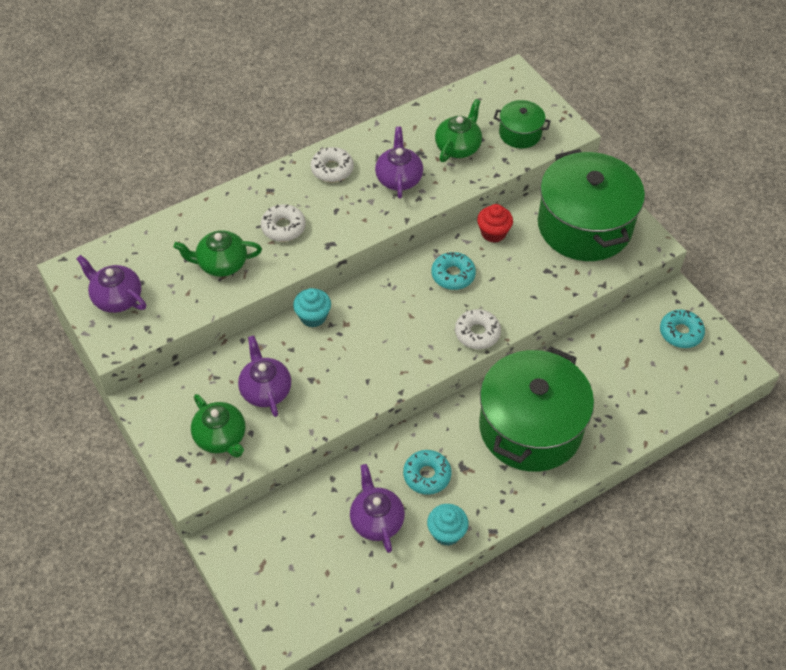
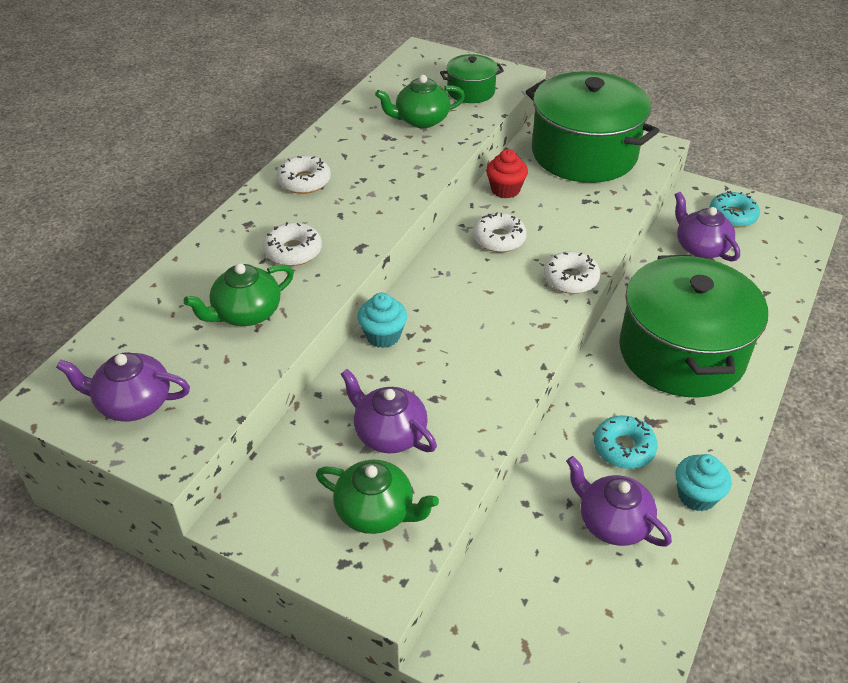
camera: 30 degrees left, 10 degrees down
purple teapot [375,126,423,199] -> purple teapot moved to [675,192,740,262]
turquoise donut [431,252,476,290] -> white donut [473,212,527,252]
green teapot [435,99,482,162] -> green teapot turned 105 degrees counterclockwise [375,75,465,128]

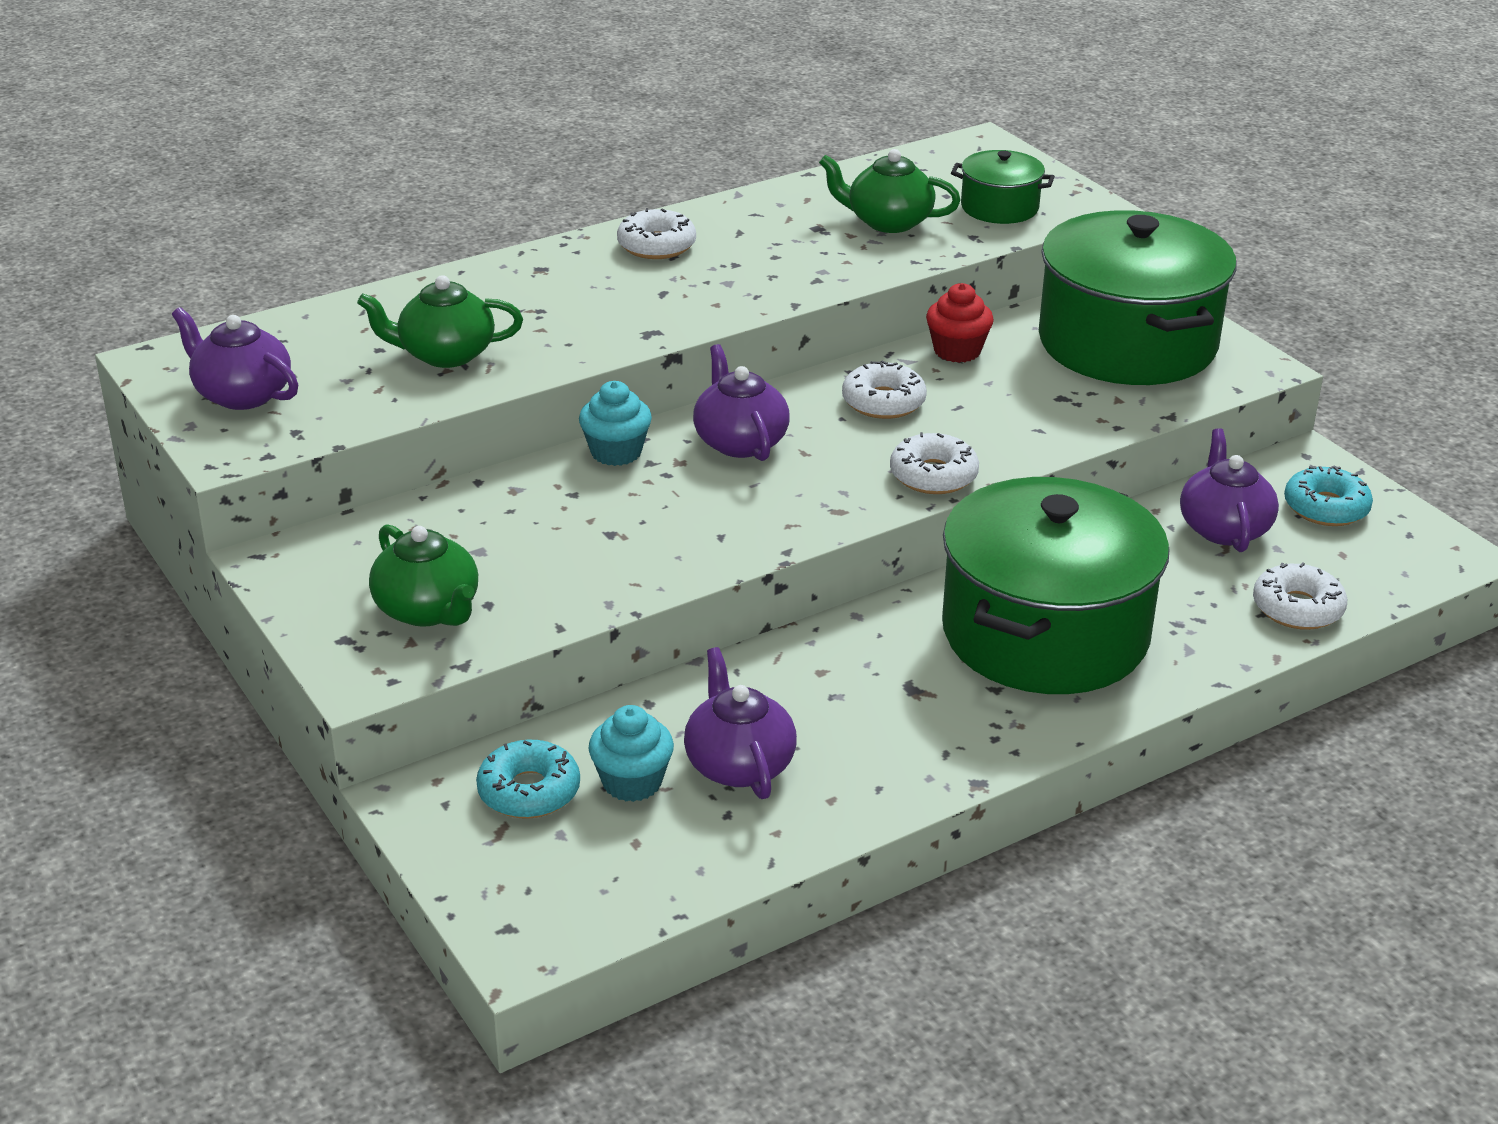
camera: 30 degrees right, 10 degrees down
white donut [263,222,322,266] -> white donut moved to [1253,562,1347,630]
purple teapot [341,369,437,453] -> purple teapot moved to [693,344,790,461]
turquoise donut [594,415,658,469] -> turquoise donut moved to [476,740,580,819]
turquoise cupcake [675,454,732,511] -> turquoise cupcake moved to [589,705,674,802]

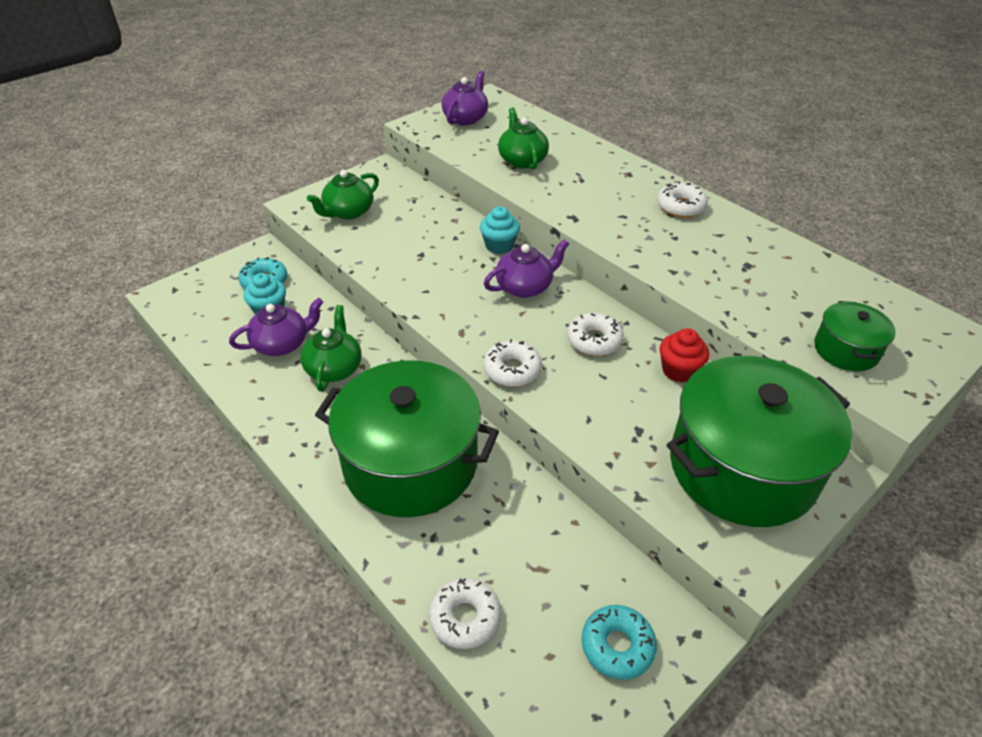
camera: 80 degrees right, 10 degrees up
green teapot [819,149,961,233] -> green teapot moved to [300,305,362,392]
purple teapot [1180,428,1279,552] -> none

